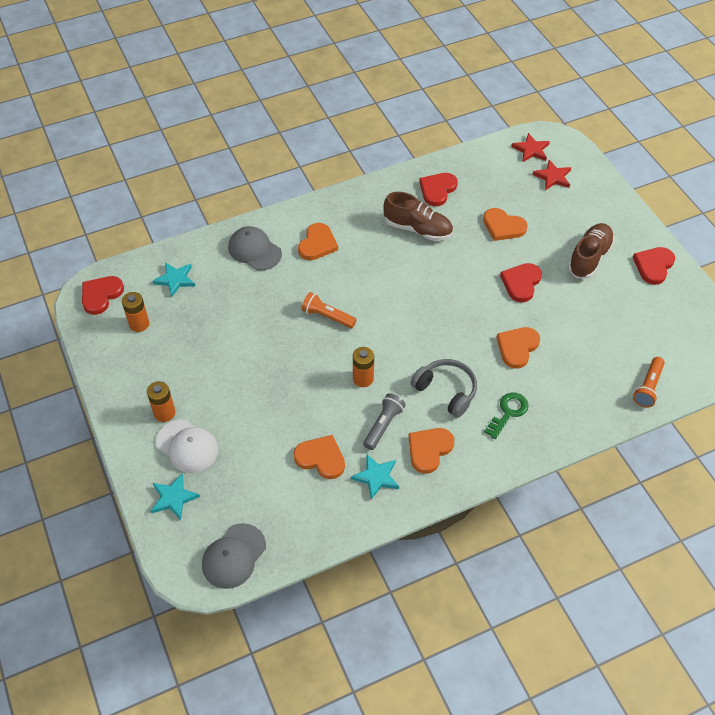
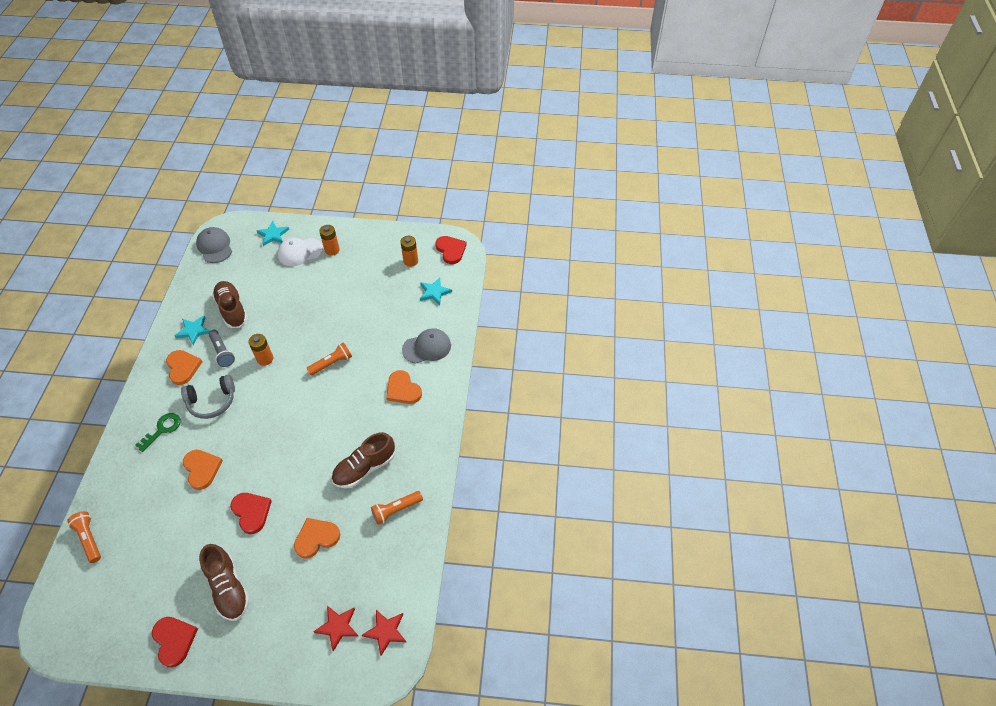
camera: 120 degrees right, 0 degrees up
orange heart [293,435,345,479] -> brown shoe [212,281,248,328]
red heart [419,173,458,206] -> orange flashlight [371,491,423,525]
green key [484,392,529,439] -> green key turned 120 degrees counterclockwise [135,413,181,452]

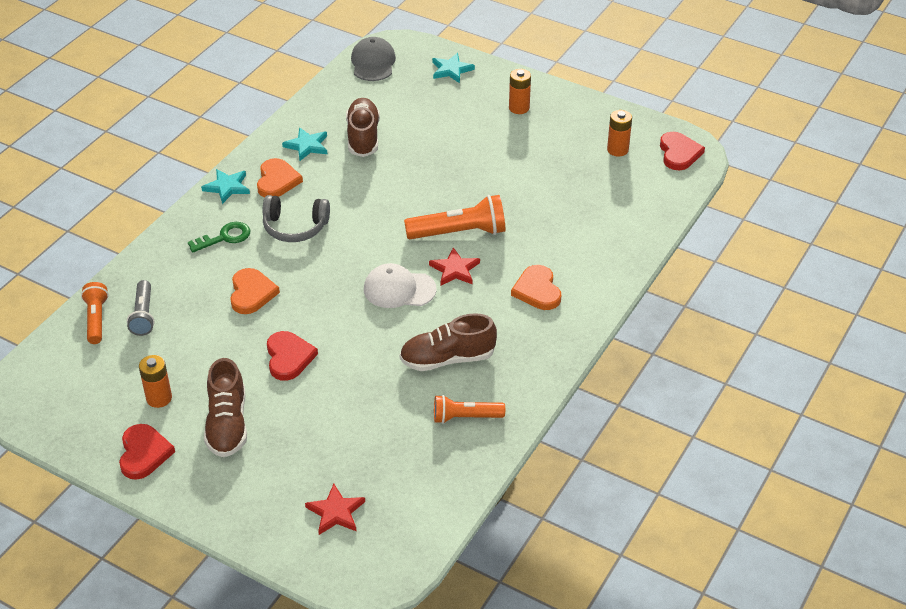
camera: 25 degrees right, 10 degrees down
grey flashlight [209,330,235,367] -> grey flashlight moved to [127,280,155,336]
orange battery [248,334,273,366] -> orange battery moved to [139,355,172,408]
white cap [277,238,323,266] -> white cap moved to [364,263,437,308]
orange heart [294,518,340,559] -> none
orange flashlight [306,342,352,376] -> orange flashlight [404,195,506,239], size x1.59
red star [362,610,406,656] -> red star moved to [429,247,480,285]
grey cap [402,328,451,364] -> none
turquoise star [420,277,452,305] -> turquoise star moved to [201,169,250,204]

